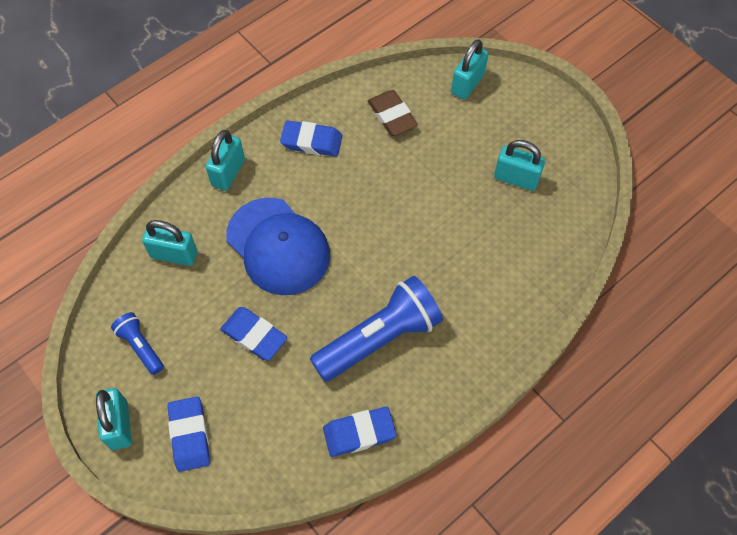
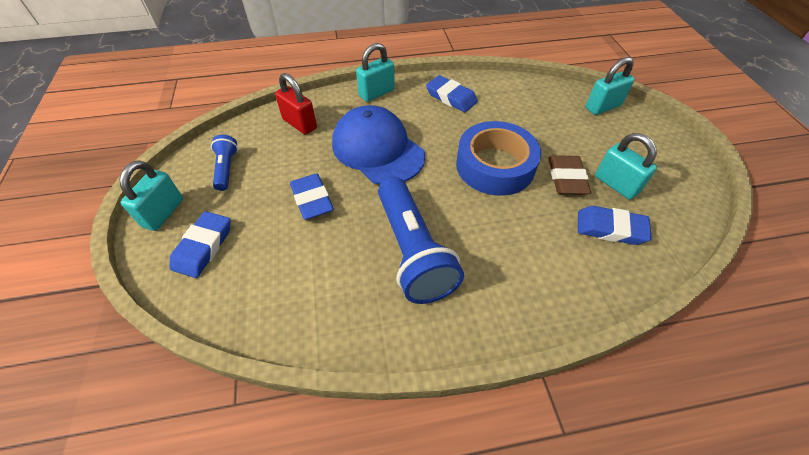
camera: 30 degrees right, 10 degrees down
turquoise padlock [142,220,197,266] -> red padlock [275,73,317,135]
blue cap [226,198,330,295] -> blue cap turned 150 degrees clockwise [332,105,425,184]
blue flashlight [310,276,443,382] -> blue flashlight turned 75 degrees clockwise [378,177,464,304]
blue eraser [323,407,397,457] -> blue eraser moved to [578,206,652,245]
brown eraser [368,90,418,136] -> brown eraser moved to [548,155,591,195]
none -> blue tape [456,121,541,196]

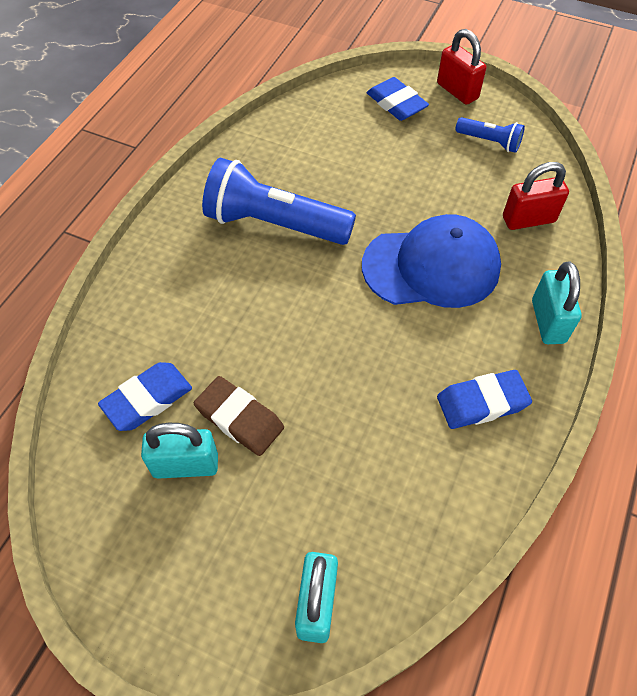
camera: 125 degrees right, 5 degrees up
turquoise padlock [120,160,183,231] -> red padlock [437,29,486,105]
blue eraser [290,174,334,220] -> none
blue tape [456,121,541,196] -> none

